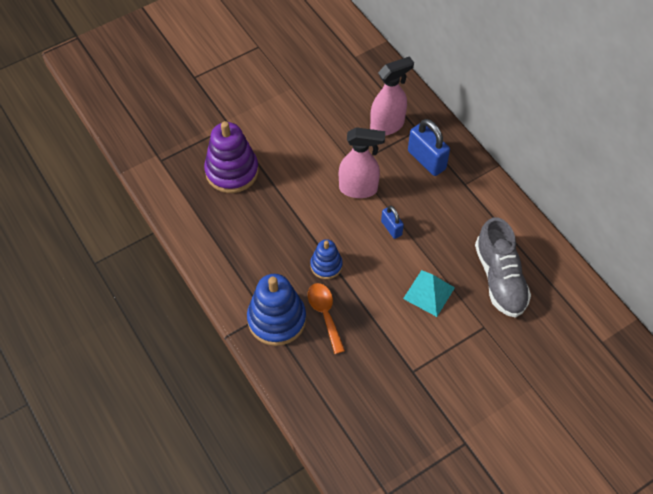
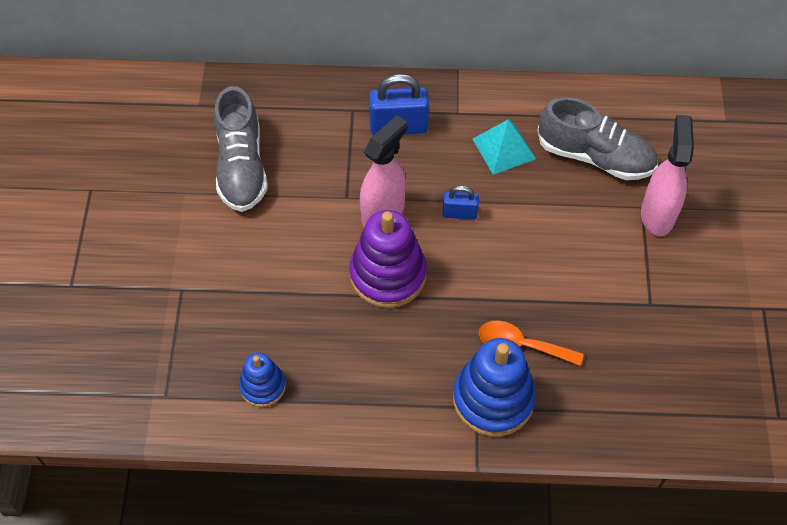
camera: 55 degrees left, 0 degrees up
purple stacking toy [204,121,259,193] -> purple stacking toy moved to [349,210,427,308]
blue stacking toy [310,239,343,279] -> blue stacking toy moved to [239,353,286,407]
pink spray bottle [370,56,414,136] -> pink spray bottle moved to [641,115,694,236]
turquoise pyramid [403,270,455,317] -> turquoise pyramid moved to [473,119,536,175]
none -> grey shoe [214,86,267,212]

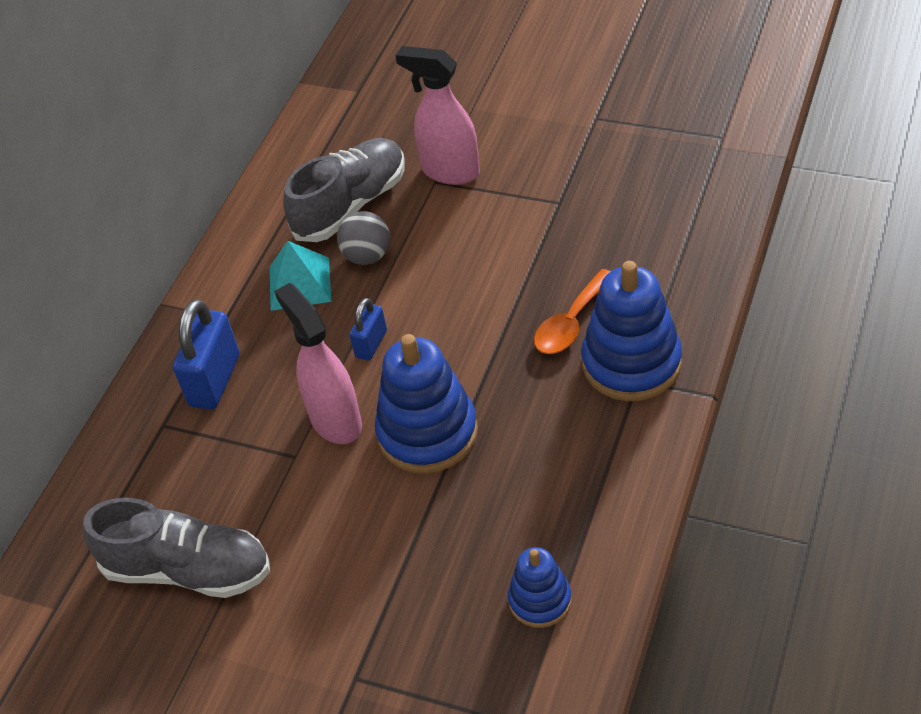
camera: 65 degrees left, 10 degrees down
purple stacking toy [349,210,427,308] -> blue stacking toy [375,334,478,474]
none -> grey ball [337,211,390,265]

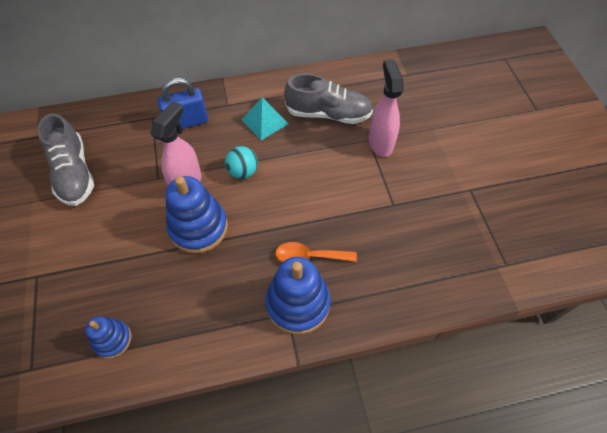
camera: 50 degrees right, 10 degrees up
grey ball [337,211,390,265] -> none
blue padlock [349,298,387,361] -> turquoise ball [225,146,258,179]

